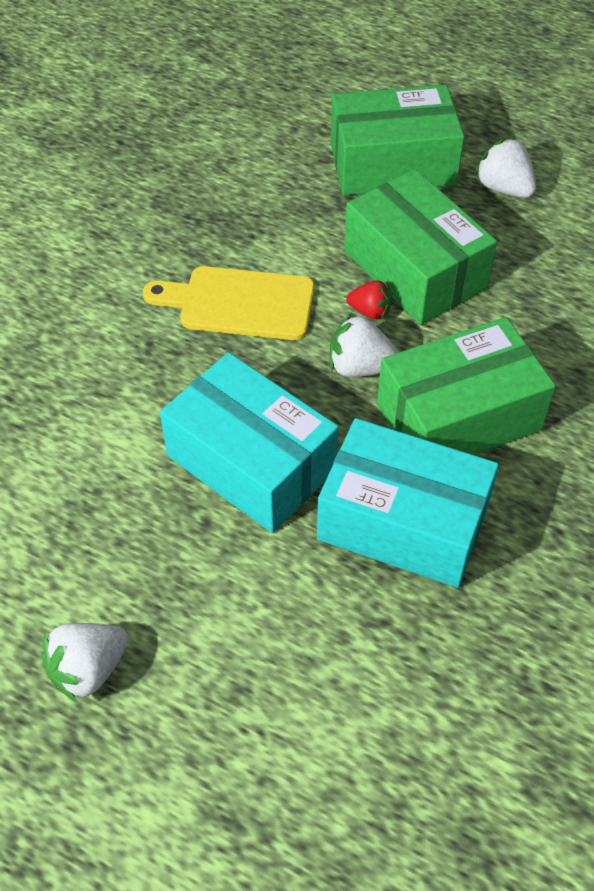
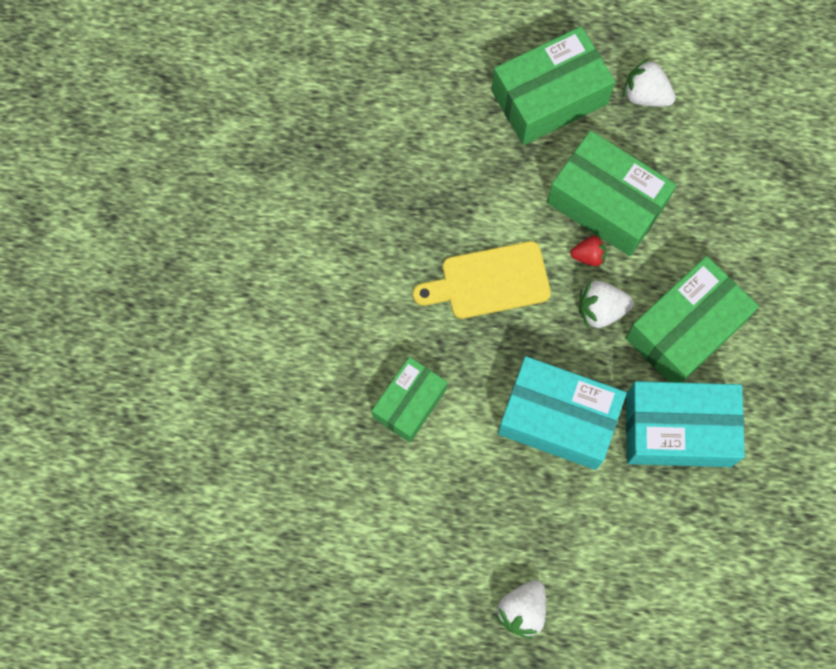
camera: 20 degrees left, 20 degrees up
none -> green box [372,357,447,442]

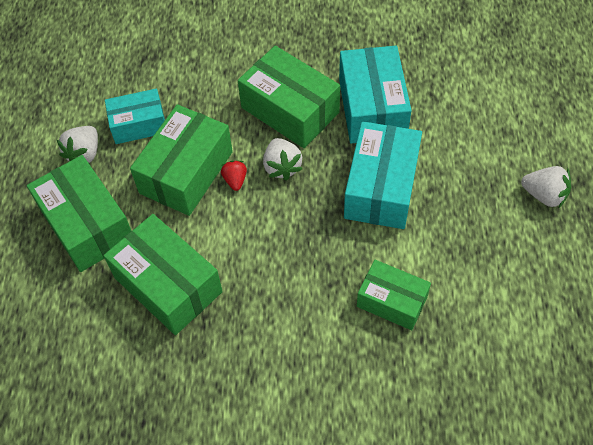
camera: 95 degrees left, 15 degrees down
yellow cutting board [413,241,551,319] -> none
none -> green box [104,214,223,335]
none -> turquoise box [105,88,165,144]

